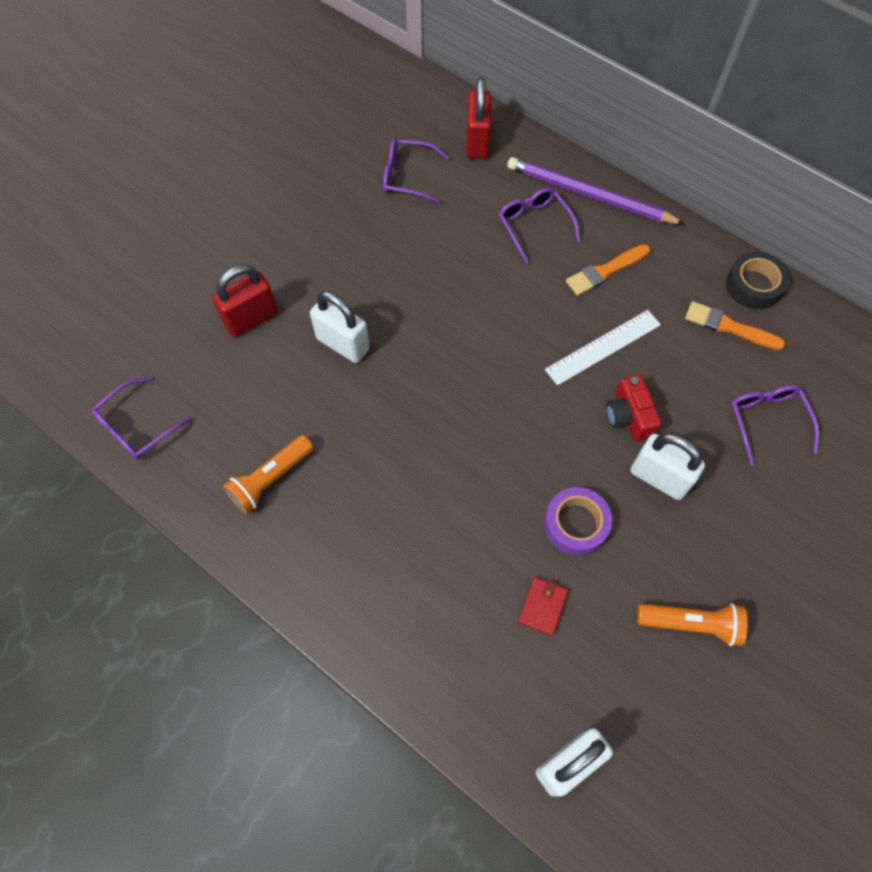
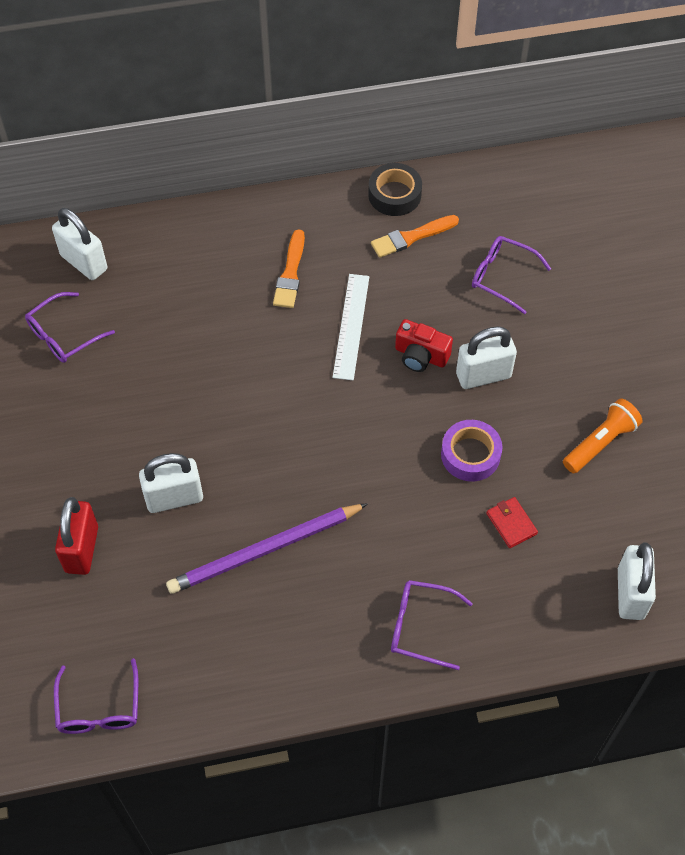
camera: 50 degrees left, 5 degrees down
orange flashlight [223,435,314,514] -> none
red padlock [466,77,491,159] -> white padlock [52,208,107,280]
purple glasses [499,188,581,264] -> purple glasses moved to [391,580,473,670]
purple pencil [507,157,685,224] -> purple pencil moved to [166,503,368,594]

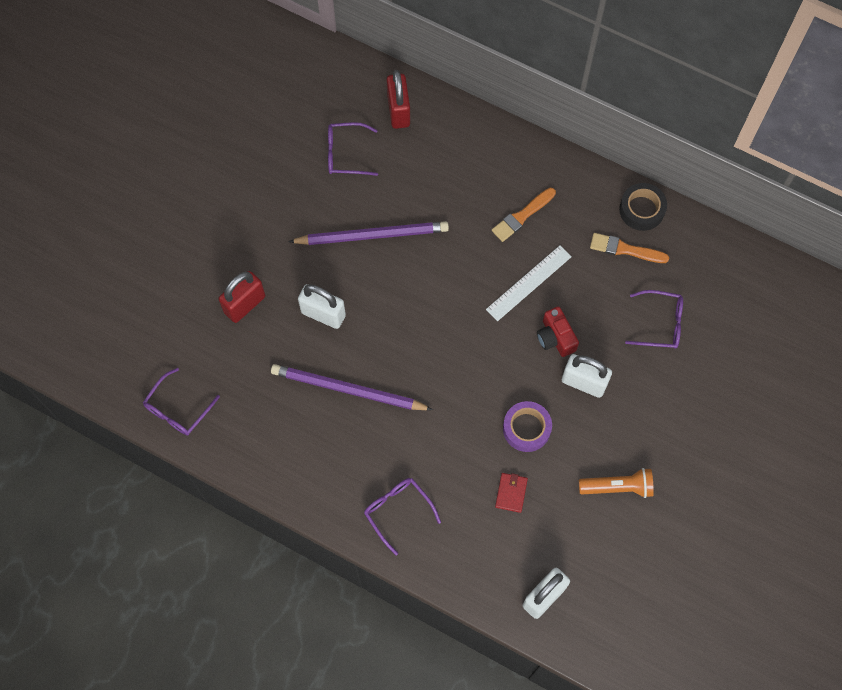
camera: 40 degrees right, 10 degrees up
white padlock [52,208,107,280] -> red padlock [387,70,410,129]
purple glasses [472,236,551,314] -> purple glasses turned 120 degrees clockwise [625,290,683,349]
none -> purple pencil [288,221,449,245]

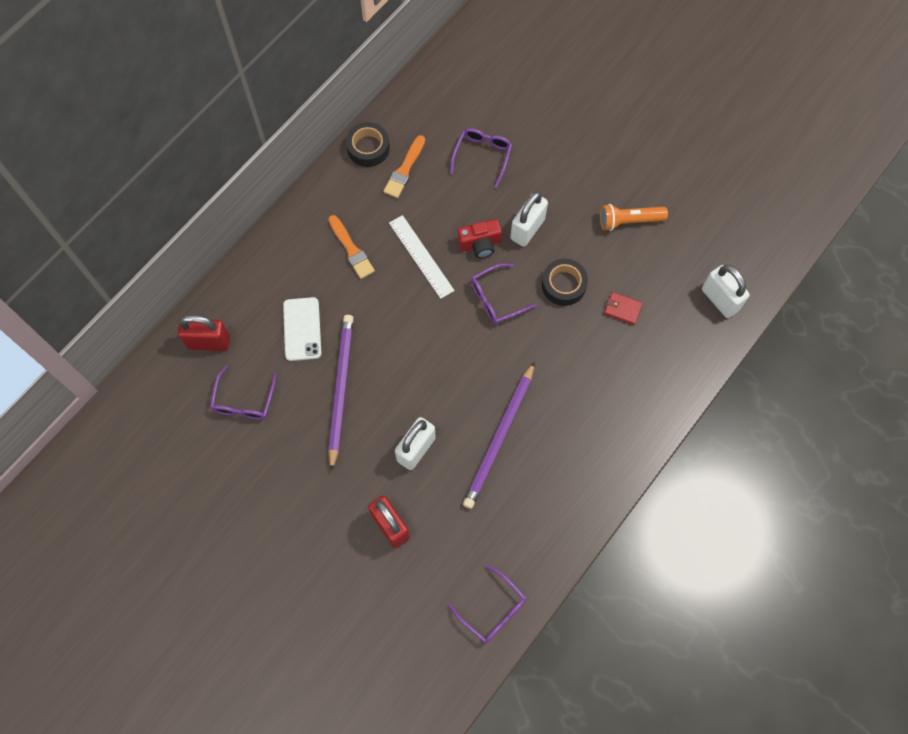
camera: 80 degrees left, 0 degrees up
purple glasses [364,478,441,555] -> purple glasses moved to [471,263,537,324]
purple tape [503,401,552,452] -> black tape [542,259,588,306]
orange flashlight [579,468,654,498] -> orange flashlight turned 105 degrees counterclockwise [600,204,668,231]
none -> white phone [283,297,321,361]

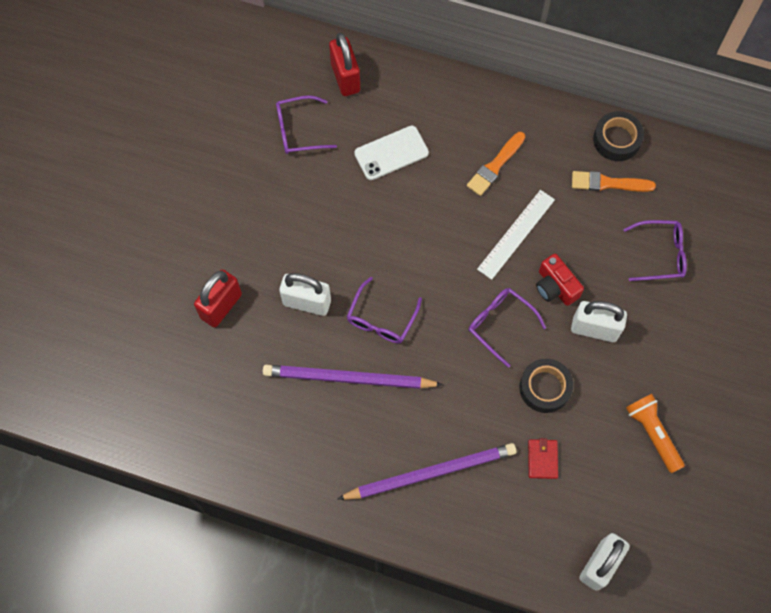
camera: 70 degrees right, 0 degrees up
purple pencil [328,315,354,472] -> purple pencil moved to [338,443,517,500]
purple glasses [448,565,526,643] -> purple glasses moved to [347,277,422,343]

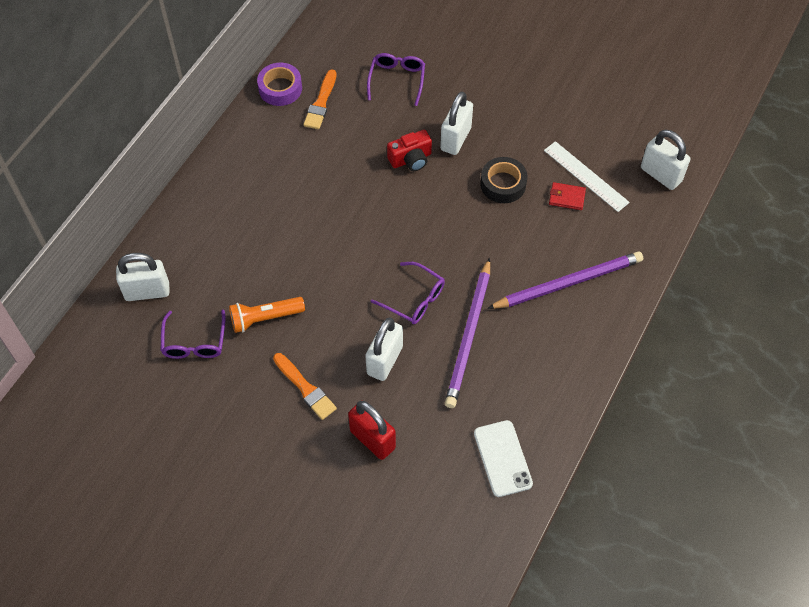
camera: 80 degrees left, 10 degrees down
red padlock [329,33,360,96] -> white padlock [116,253,170,301]
purple pencil [338,443,517,500] -> purple pencil turned 75 degrees clockwise [487,251,643,309]
white phone [354,126,429,180] -> white phone moved to [474,420,533,497]
orange brush [467,132,525,196] -> orange brush moved to [273,353,337,420]
purple glasses [469,288,546,368] -> none
white ruler [477,190,555,280] -> white ruler moved to [544,141,630,212]
black tape [593,111,644,161] -> purple tape [257,63,302,106]
orange flashlight [626,394,685,473] -> orange flashlight moved to [229,297,305,333]

